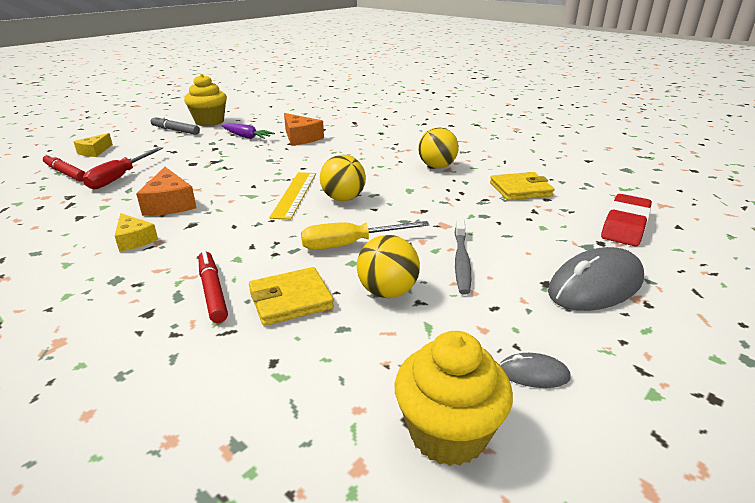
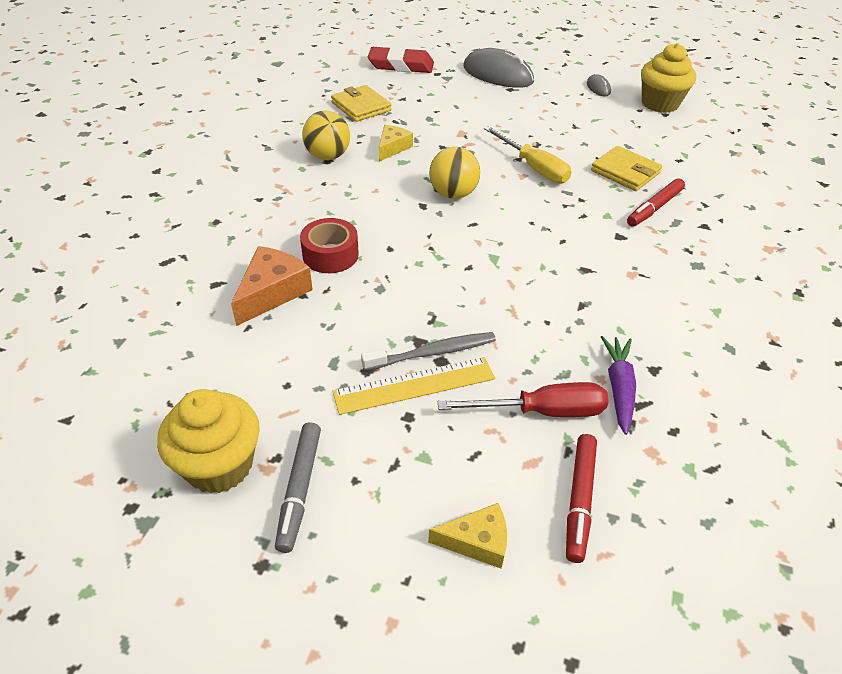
camera: 115 degrees left, 15 degrees up
yellow cheese [115,213,158,252] -> yellow cheese moved to [379,125,413,161]
orange cheese [136,167,196,216] -> none
purple carrot [221,123,275,139] -> purple carrot moved to [601,336,636,435]
yellow ruler [269,172,316,220] -> yellow ruler moved to [332,357,495,415]
yellow ball [357,235,420,298] -> none
grey toothbrush [455,219,471,295] -> grey toothbrush moved to [361,332,496,371]
none -> red tape [300,218,359,273]

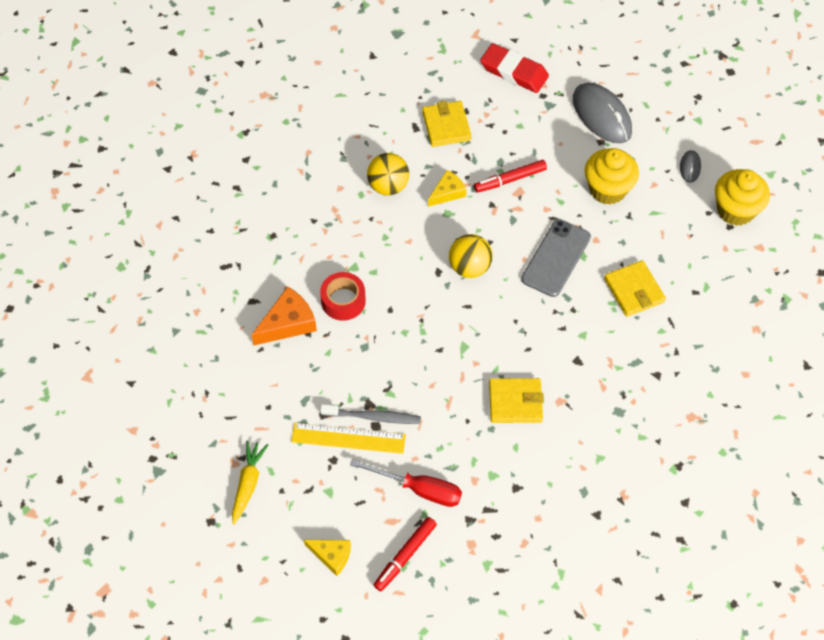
camera: 25 degrees right, 15 degrees up
yellow cupcake [157,389,260,494] -> yellow cupcake moved to [585,148,639,205]
grey marker [275,422,321,553] -> yellow carrot [232,440,268,524]
yellow screwdriver [484,126,571,183] -> grey phone [521,219,591,297]
purple carrot [601,336,636,435] -> none
red marker [627,178,685,227] -> red marker moved to [474,160,547,193]
none -> yellow wallet [489,378,544,423]

